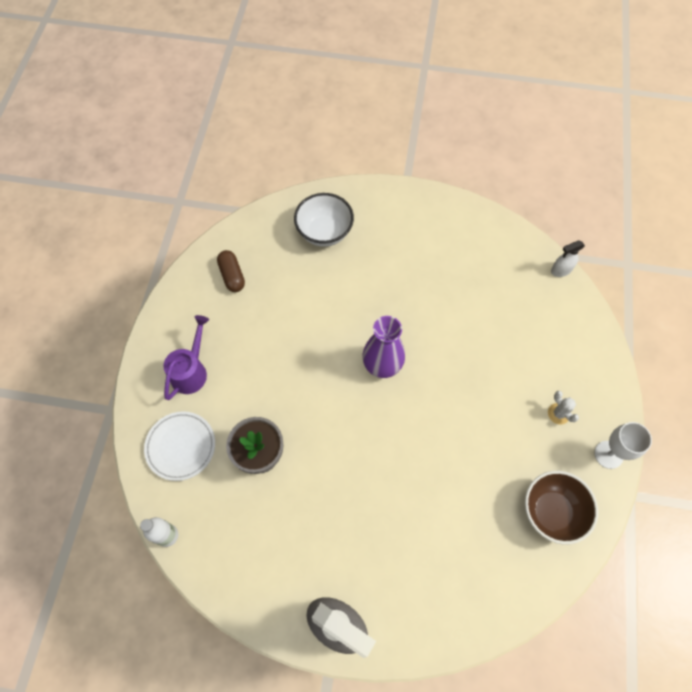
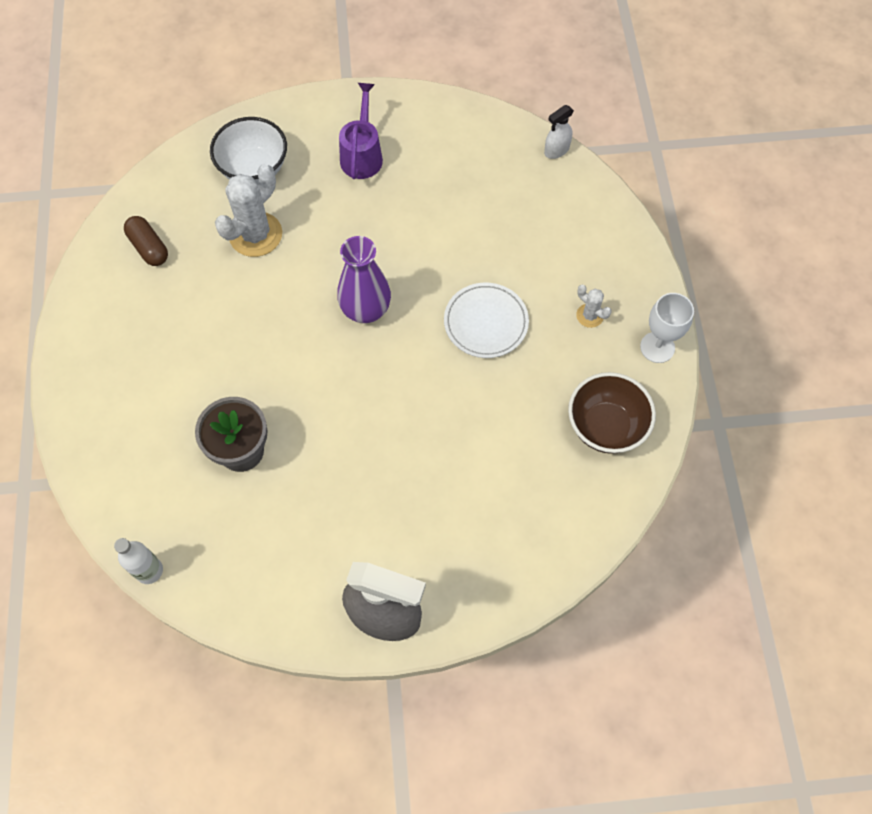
camera: 15 degrees left, 0 degrees up
white plate [144,411,215,481] -> white plate moved to [444,282,529,358]
purple watering can [164,315,209,400] -> purple watering can moved to [339,83,383,179]
none -> white cactus [215,164,282,257]

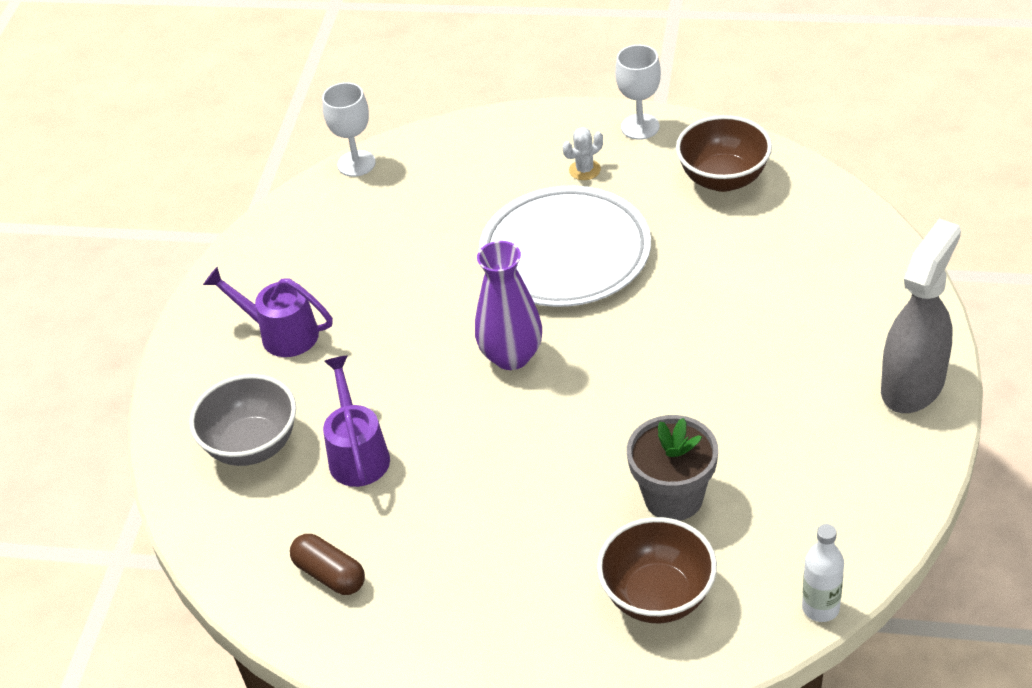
camera: 70 degrees left, 20 degrees down
brown capsule [124,216,168,266] -> brown capsule turned 60 degrees clockwise [290,534,365,595]
white bowl [210,117,287,185] -> grey bowl [189,374,296,466]
white cactus [215,164,282,257] -> purple watering can [323,355,390,487]
white plate [444,282,529,358] -> white plate [479,186,651,307], size x1.68
white spray bottle [544,105,574,159] -> white goblet [322,82,376,177]
none -> brown bowl [597,517,717,623]

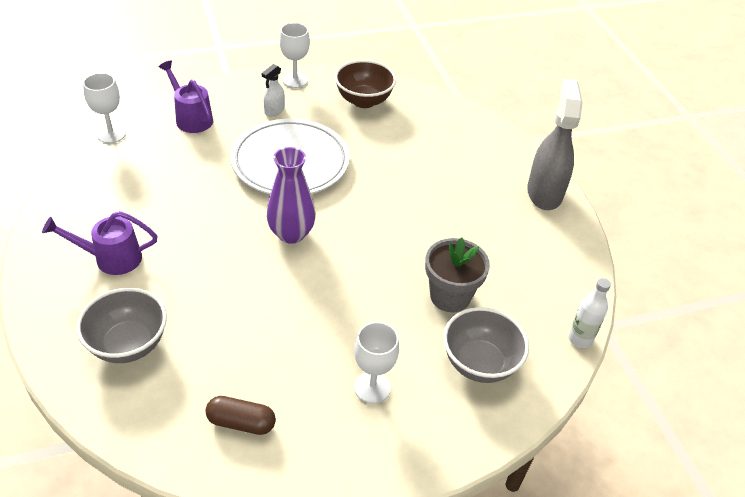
camera: 35 degrees left, 0 degrees up
purple watering can [323,355,390,487] -> purple watering can moved to [159,60,213,133]
white cactus [562,127,603,180] -> white spray bottle [262,64,285,116]
brown bowl [597,517,717,623] -> grey bowl [443,307,529,383]
none -> white goblet [354,322,399,404]

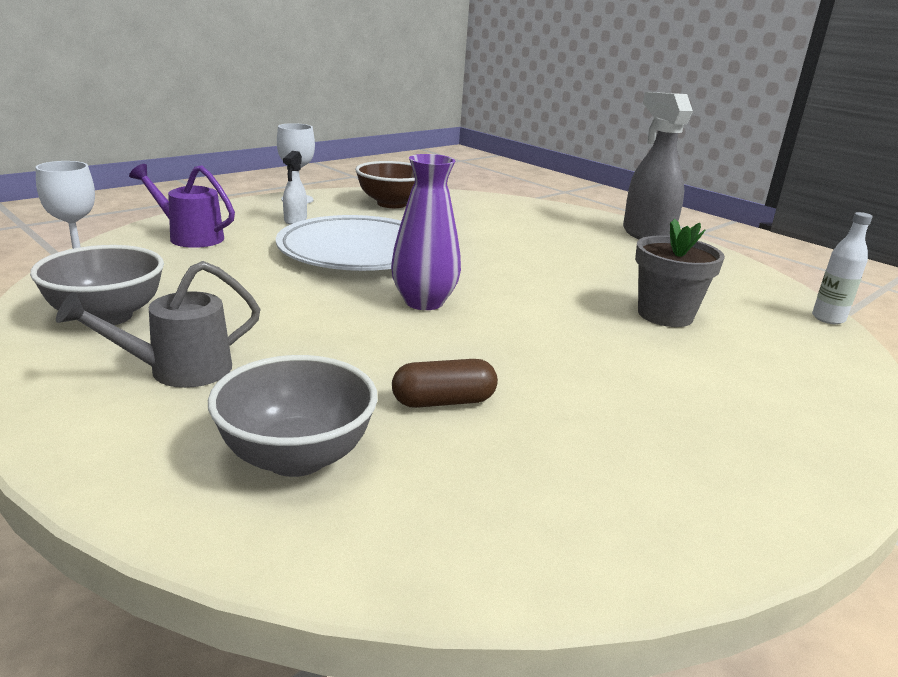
camera: 25 degrees left, 20 degrees down
purple watering can [42,211,158,275] -> grey watering can [56,261,260,388]
brown capsule [206,396,276,435] -> brown capsule moved to [392,359,498,408]
white goblet [354,322,399,404] -> none
grey bowl [443,307,529,383] -> grey bowl moved to [30,245,164,325]

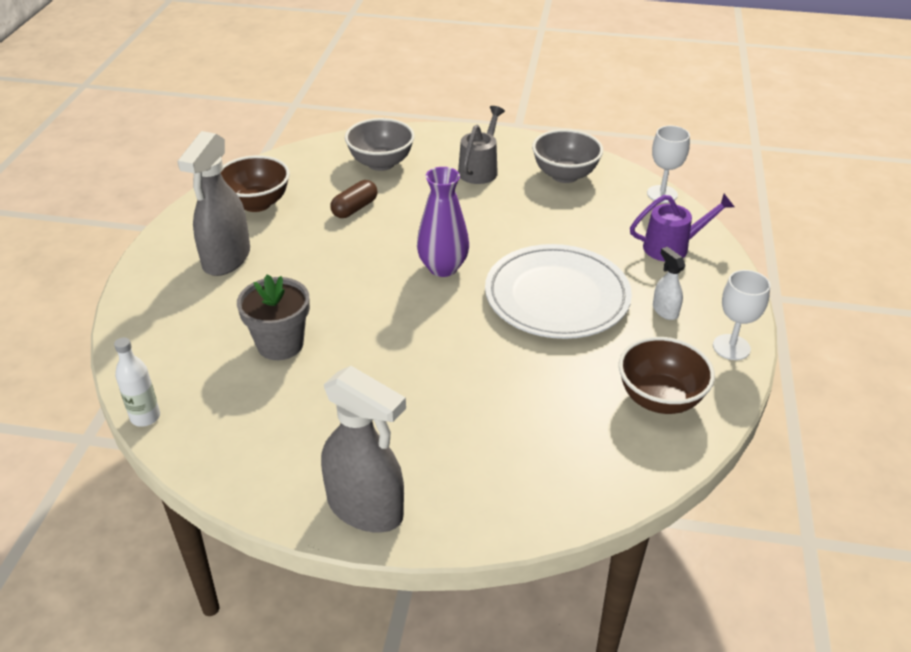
camera: 145 degrees right, 15 degrees up
none -> grey spray bottle [177,131,250,276]
none -> brown bowl [221,155,290,212]

